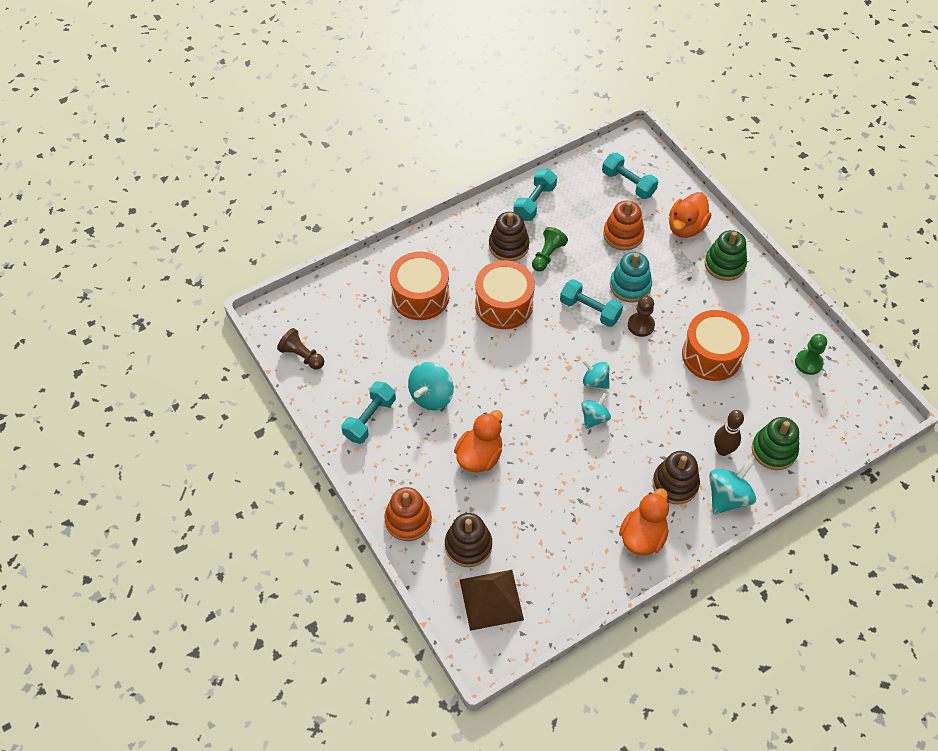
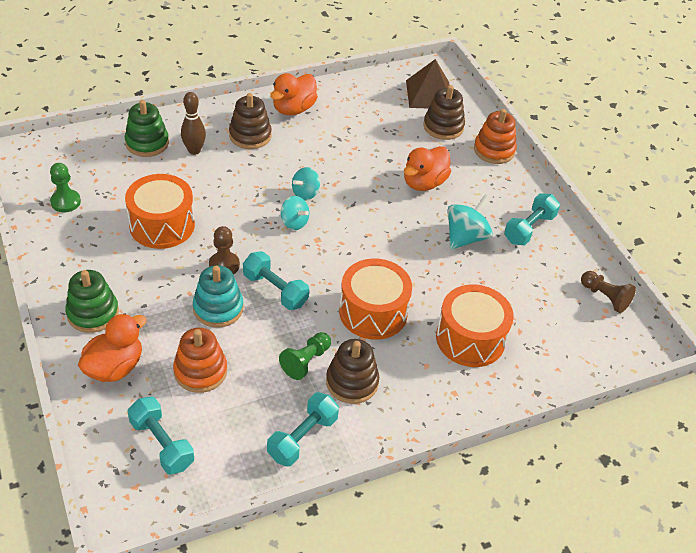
camera: 175 degrees left, 10 degrees down
turquoise spinning top [709,459,756,515] -> none

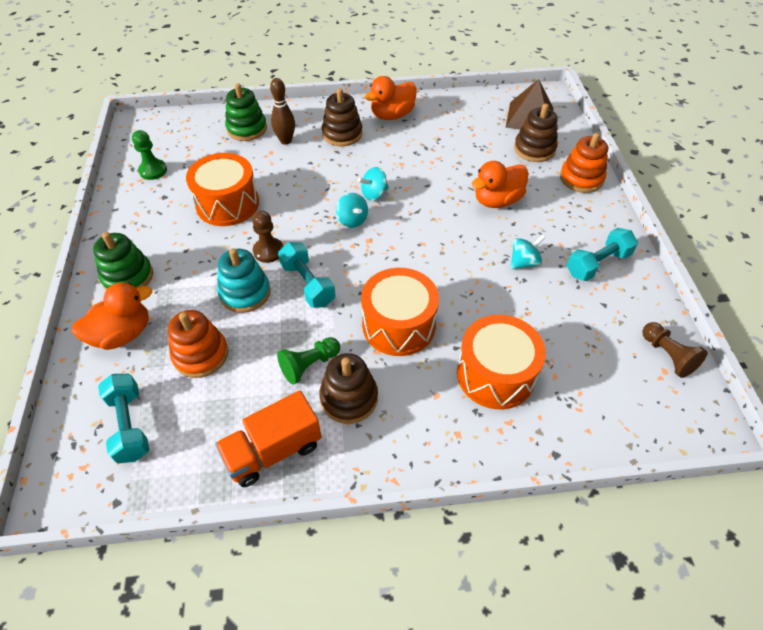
camera: 20 degrees right, 5 degrees up
turquoise dumbbell [267,392,339,467] -> orange truck [215,391,321,487]
turquoise spinning top [447,195,493,250] -> turquoise spinning top [510,235,545,269], size x0.65

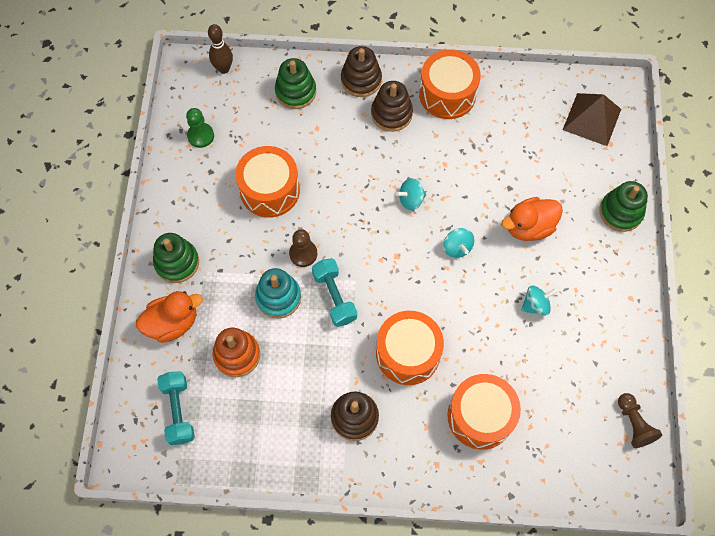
camera: 10 degrees right, 15 degrees up
orange truck [215,391,321,487] -> none
brown bowling pin [270,78,295,145] -> brown bowling pin moved to [208,24,233,74]
green pawn [277,337,340,385] -> none
turquoise spinning top [336,193,368,228] -> turquoise spinning top moved to [443,228,474,258]
orange duck [365,76,417,120] -> orange drum [419,50,481,119]
brown stacking toy [514,103,558,162] -> brown stacking toy moved to [341,46,382,97]
orange stacking toy [560,133,608,193] -> green stacking toy [599,181,648,232]
turquoise dumbbell [567,228,638,281] -> none

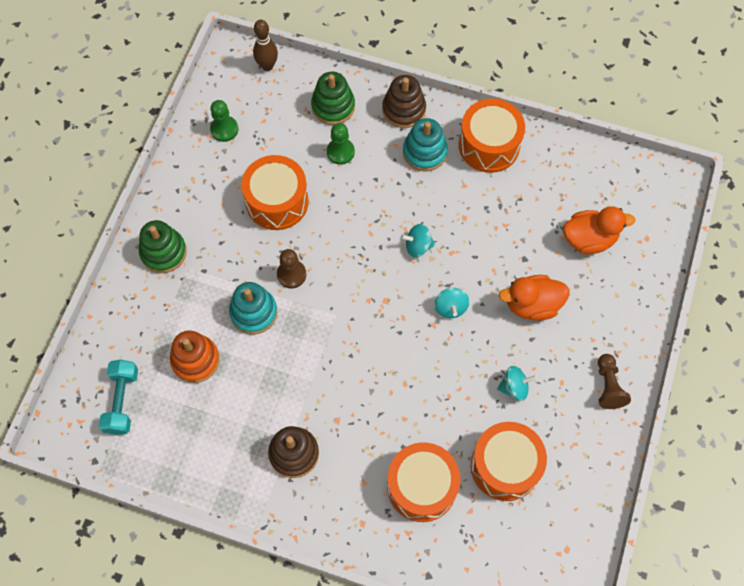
camera: 15 degrees right, 0 degrees up
orange duck [136,291,203,343] -> orange duck moved to [563,207,635,254]
turquoise dumbbell [312,258,357,327] -> none
brown stacking toy [371,81,413,132] -> turquoise stacking toy [403,118,448,172]
orange drum [376,311,444,385] -> orange drum moved to [471,422,547,501]
brown pyramid [563,93,621,146] -> none
green stacking toy [599,181,648,232] -> none
brown pawn [618,393,662,448] -> brown pawn moved to [598,354,631,409]
none -> green pawn [327,123,355,165]

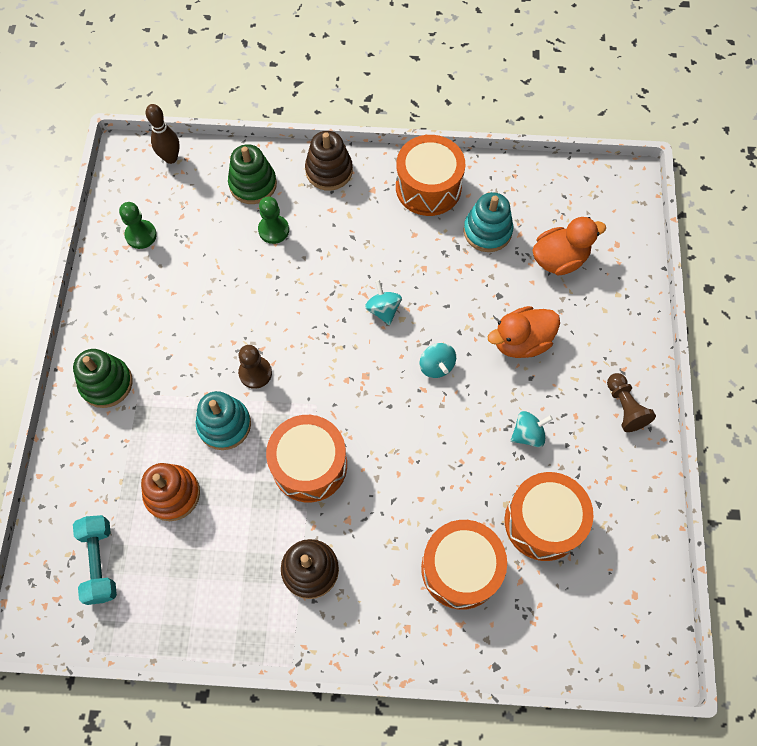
camera: 15 degrees left, 0 degrees up
orange drum [241,155,309,230] -> orange drum moved to [266,415,347,503]
turquoise spinning top [401,224,435,258] -> turquoise spinning top turned 90 degrees clockwise [365,280,402,325]
turquoise stacking toy [403,118,448,172] -> turquoise stacking toy moved to [463,192,513,252]

